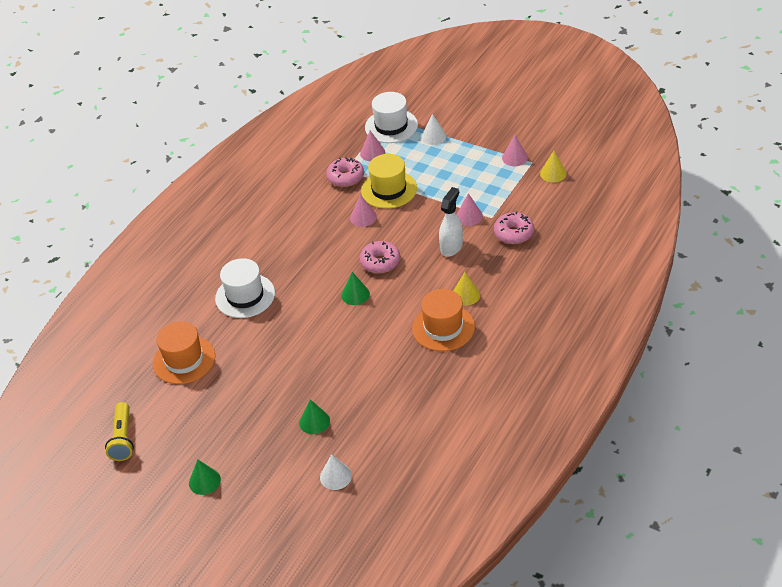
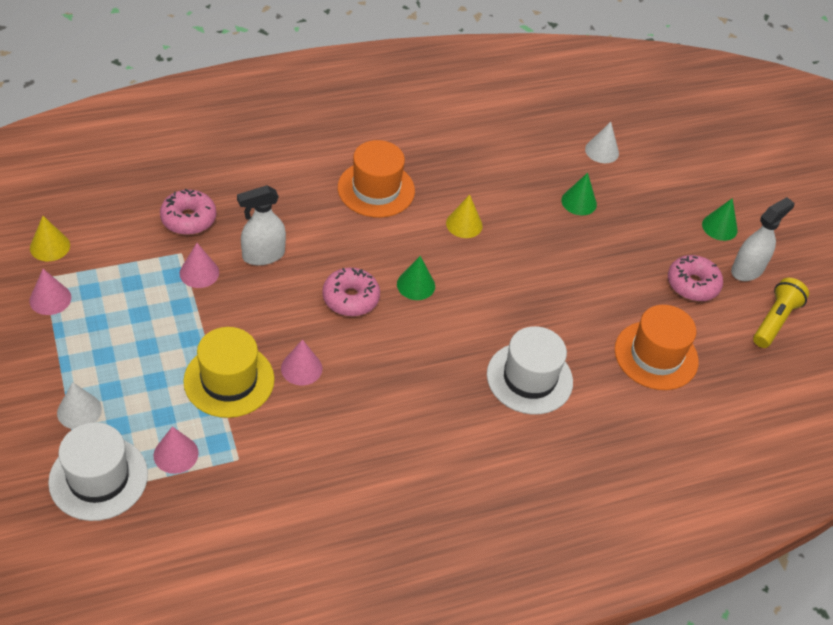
camera: 150 degrees left, 5 degrees up
pink donut [326,158,364,187] -> pink donut moved to [668,255,723,301]
yellow cone [453,272,480,306] -> yellow cone moved to [446,195,483,238]
none -> white spray bottle [731,197,794,281]

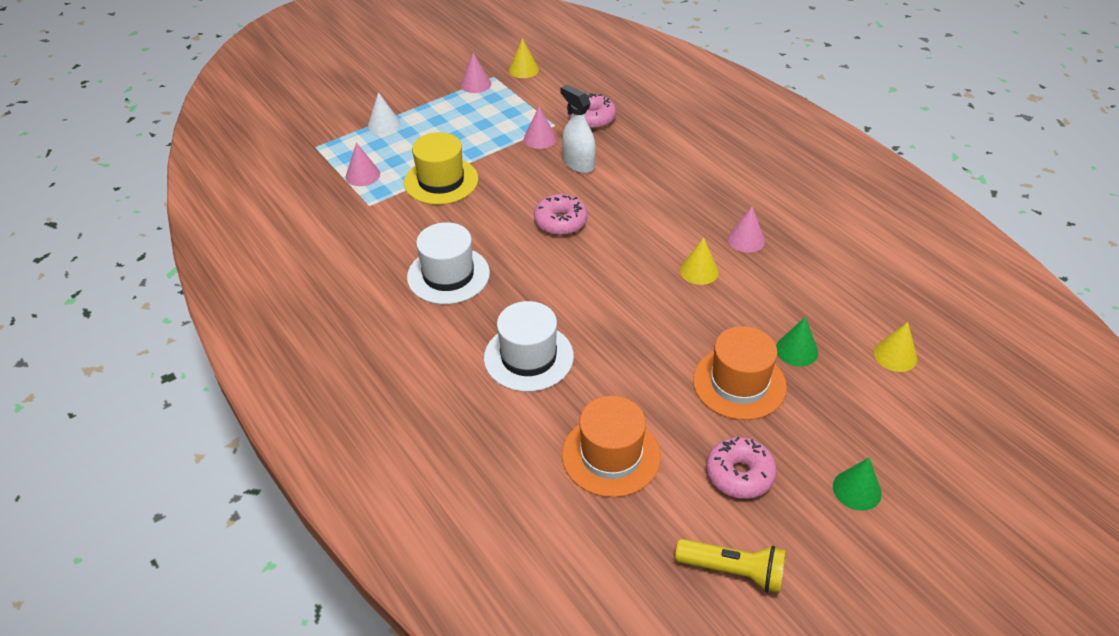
camera: 80 degrees right, 5 degrees down
white hat [48,422,148,521] -> white hat moved to [407,222,490,304]
pink cone [281,339,322,385] -> pink cone moved to [728,207,765,253]
orange hat [338,140,415,218] -> orange hat moved to [693,326,787,420]
green cone [397,256,435,300] -> none
white cone [585,122,619,163] -> yellow cone [874,322,917,372]
white spray bottle [731,197,794,281] -> none

